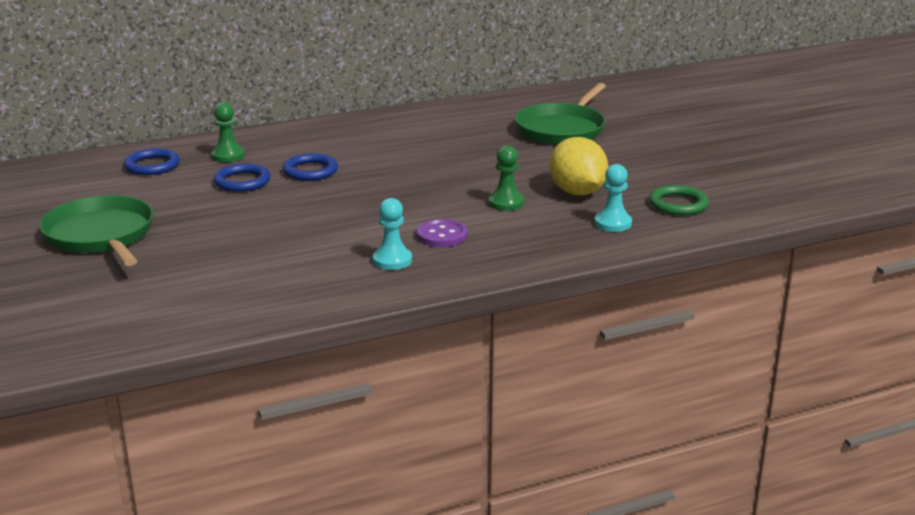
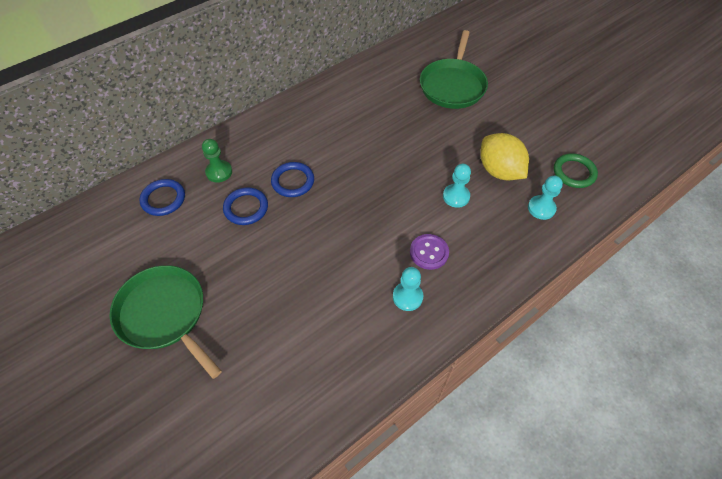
camera: 15 degrees left, 30 degrees up
green pawn [489,145,524,211] -> turquoise pawn [443,164,471,208]

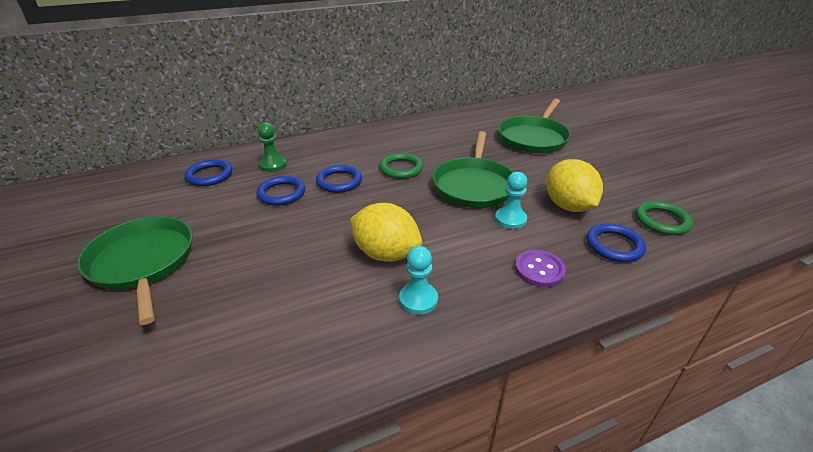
camera: 15 degrees right, 20 degrees down
purple button [410,234,449,270] -> purple button moved to [515,250,566,287]
turquoise pawn [528,176,563,220] -> blue ring [587,224,646,262]
none -> yellow lemon [350,203,422,262]
none -> green ring [380,153,423,179]
none -> green pan [432,131,513,208]

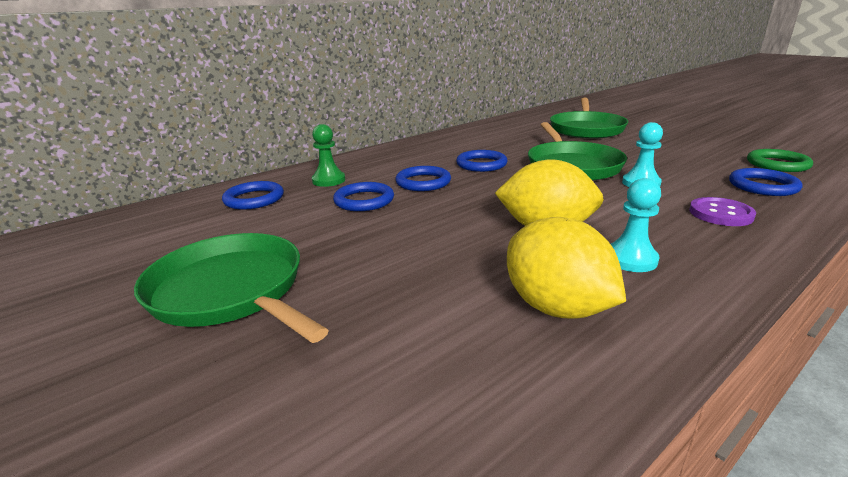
camera: 15 degrees left, 10 degrees down
green ring [380,153,423,179] -> blue ring [456,150,508,172]
yellow lemon [546,159,603,212] -> yellow lemon moved to [507,217,626,319]

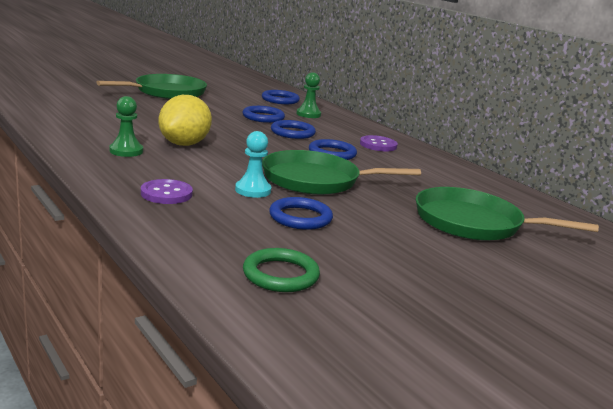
camera: 90 degrees right, 5 degrees down
yellow lemon [507,217,626,319] -> none
turquoise pawn [611,178,661,272] -> green pawn [110,96,143,157]
blue ring [729,168,802,196] -> blue ring moved to [269,197,333,230]
none -> purple button [360,135,398,151]

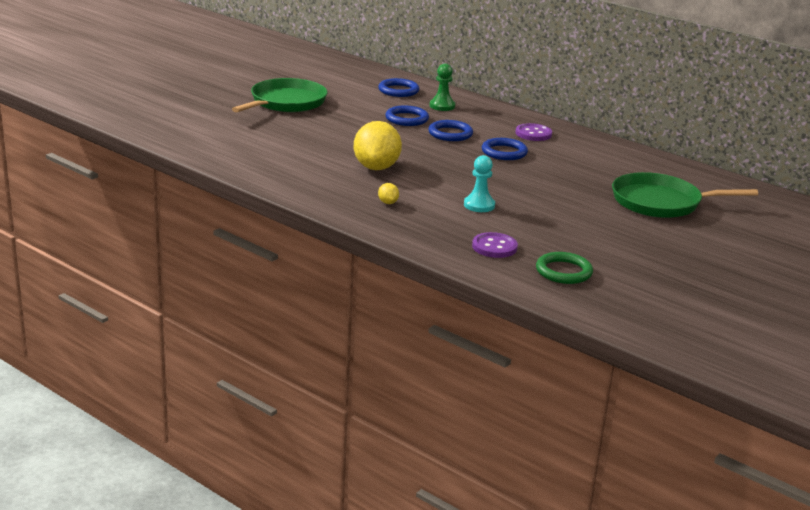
camera: 15 degrees left, 5 degrees up
green pawn [110,96,143,157] -> none
purple button [141,179,193,204] -> purple button moved to [472,232,518,258]
green pan [262,150,421,195] -> none
blue ring [269,197,333,230] -> none
none -> yellow lemon [378,183,399,204]

